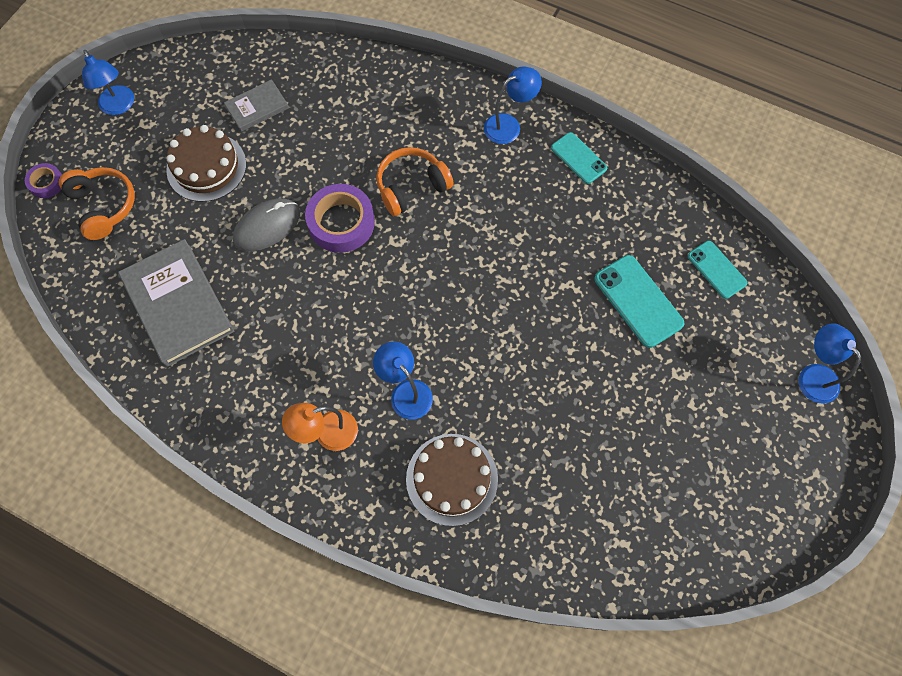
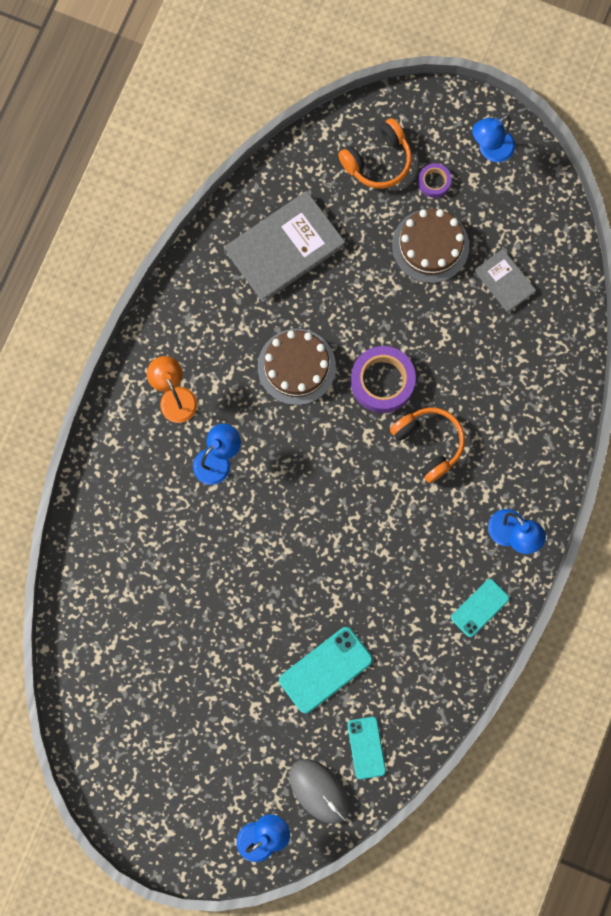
camera: 85 degrees right, 10 degrees up
purple tape [25,163,62,198] -> purple tape moved to [418,163,451,198]
grey mouse [233,199,300,251] -> grey mouse moved to [289,759,350,824]
brown cake [406,434,498,526] -> brown cake moved to [258,329,336,405]
turquoise phone [688,241,747,299] -> turquoise phone turned 60 degrees counterclockwise [347,717,386,779]

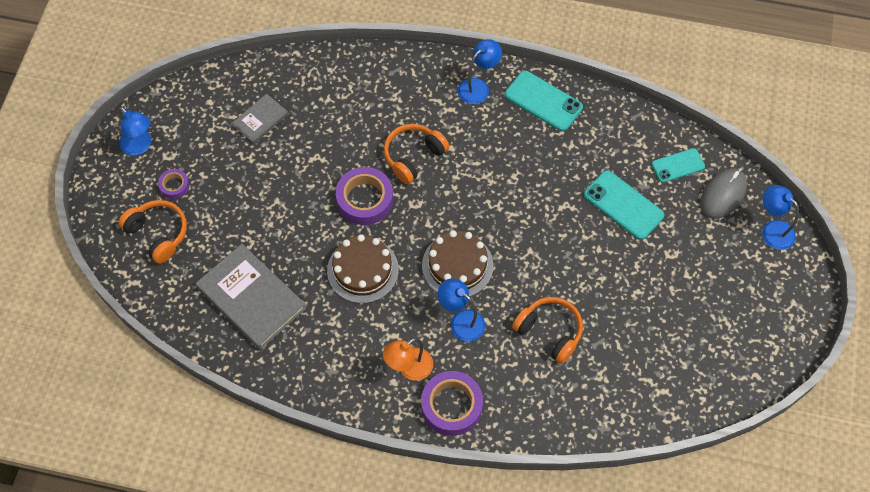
camera: 100 degrees left, 15 degrees down
brown cake [392,209,469,283] -> brown cake moved to [422,230,493,297]
turquoise phone [451,579,509,637] -> turquoise phone [505,71,583,131], size x1.54
none -> purple tape [421,371,483,436]
none -> orange headphones [512,297,583,364]

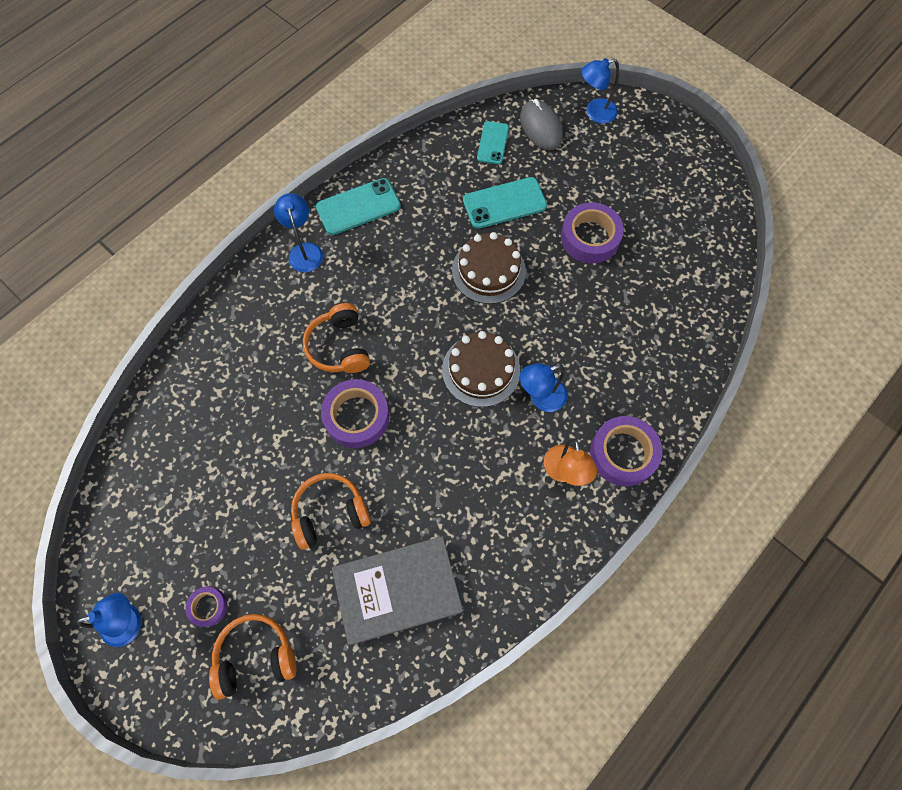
camera: 60 degrees left, 5 degrees up
grey book [232,94,288,144] -> none
brown cake [327,235,399,303] -> brown cake moved to [452,232,526,304]
orange headphones [512,297,583,364] -> orange headphones moved to [291,473,371,550]
none -> purple tape [561,202,624,263]

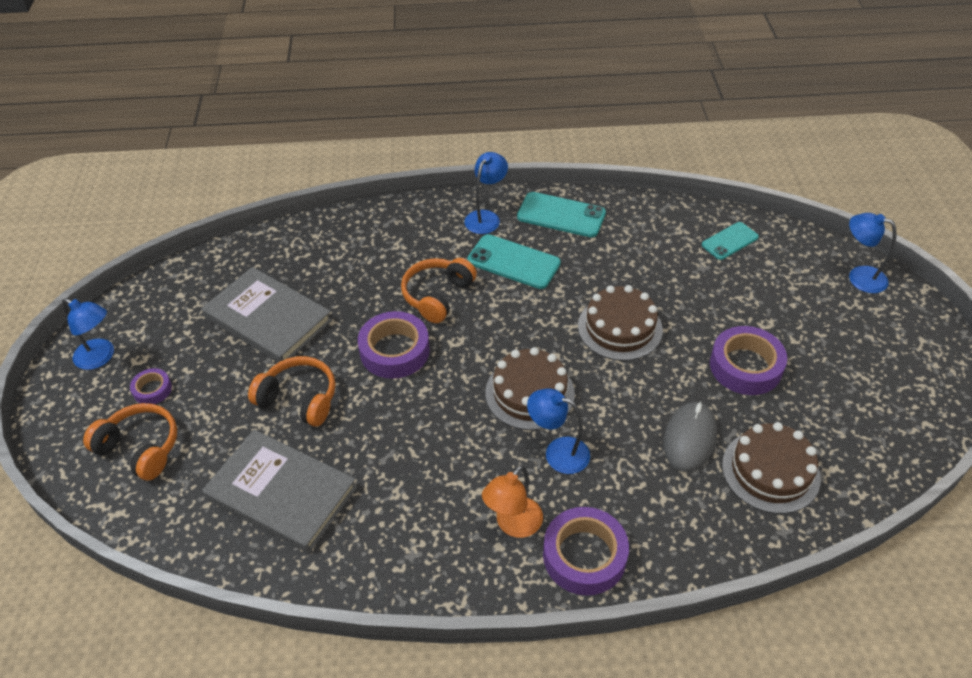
camera: 45 degrees right, 20 degrees down
turquoise phone [463,177,547,229] -> turquoise phone moved to [467,234,561,289]
grey mouse [520,99,563,150] -> grey mouse moved to [663,401,717,472]
none -> grey book [202,267,332,363]
none -> brown cake [722,422,821,514]

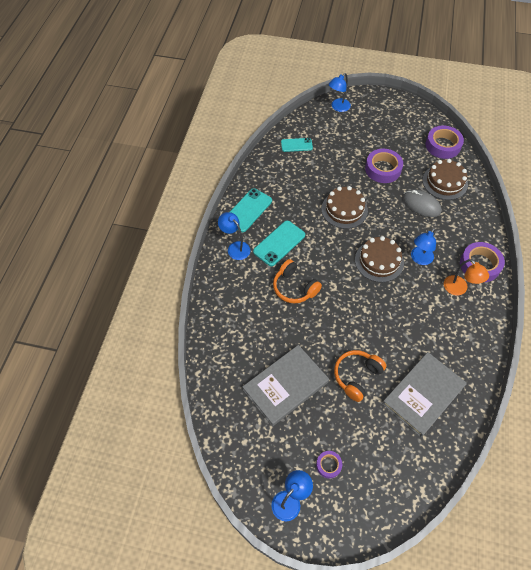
camera: 75 degrees left, 10 degrees up
orange headphones [83,403,177,480] -> none
purple tape [358,311,430,379] -> purple tape moved to [426,125,464,159]
turquoise phone [702,222,759,260] -> turquoise phone turned 75 degrees counterclockwise [281,138,313,152]

